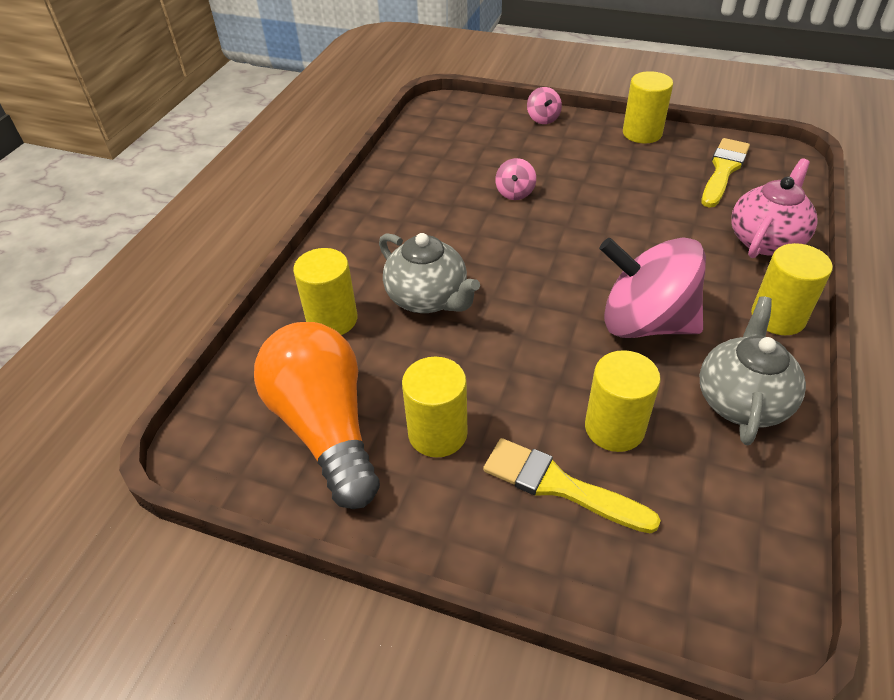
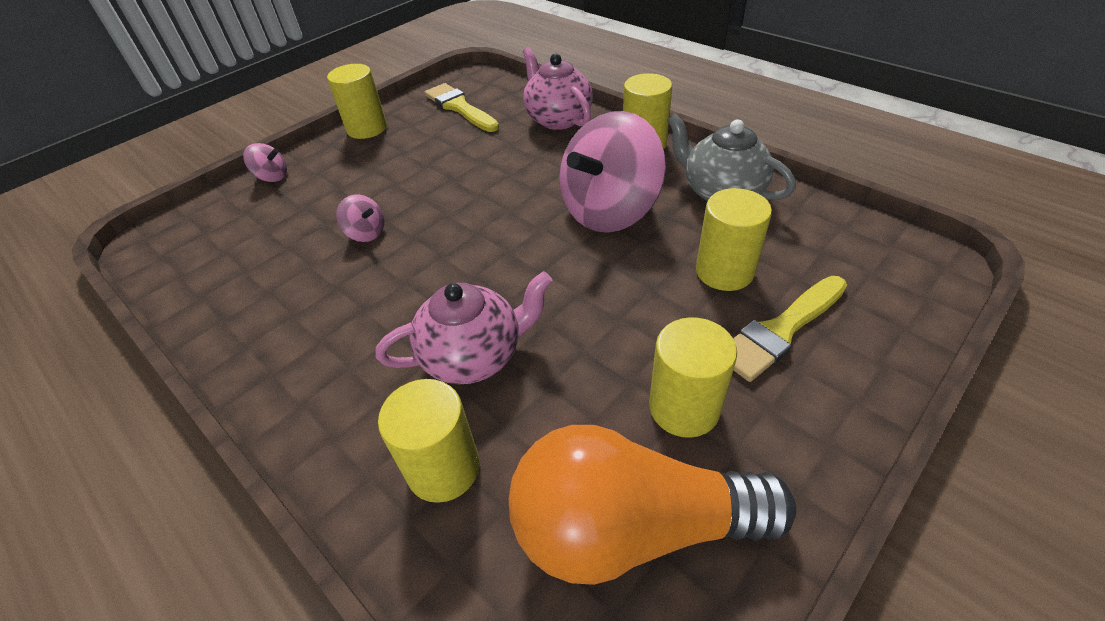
camera: 65 degrees left, 0 degrees up
grey teapot [379,233,480,313] -> pink teapot [376,271,552,384]

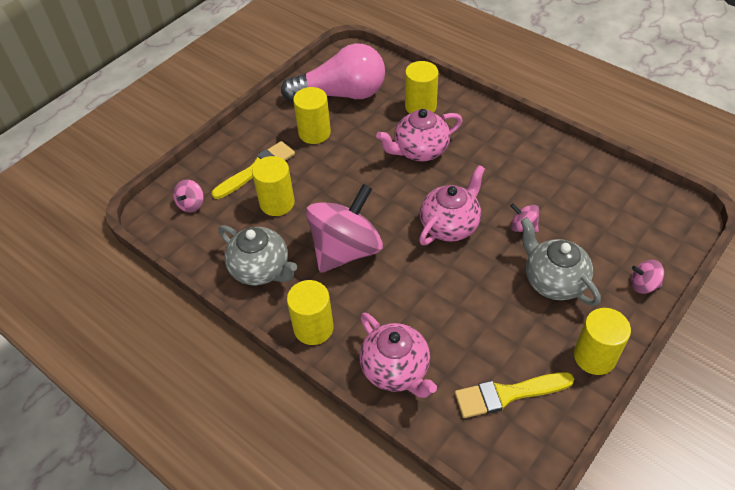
camera: 175 degrees right, 5 degrees up
yellow brush [425,83,499,132] -> yellow brush turned 120 degrees clockwise [455,372,574,418]
orange light bulb [508,425,796,585] -> pink light bulb [281,43,385,102]
none -> pink spinning top [173,179,204,212]
none -> pink teapot [419,165,485,245]
none -> grey teapot [521,217,601,306]

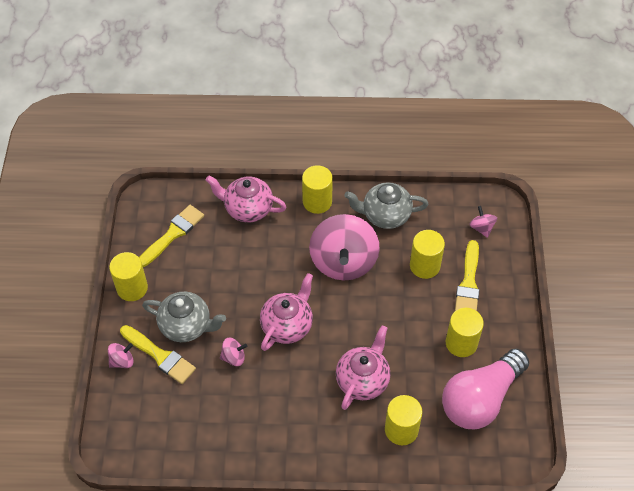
camera: 140 degrees right, 5 degrees up
pink teapot [419,165,485,245] -> pink teapot turned 150 degrees counterclockwise [260,273,313,351]
none -> yellow brush [120,325,196,384]

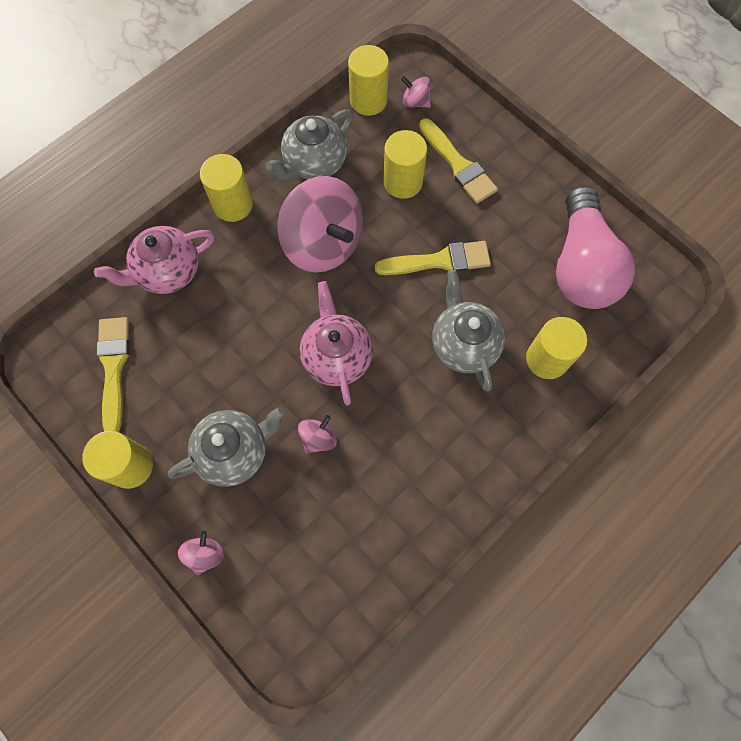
camera: 45 degrees left, 15 degrees up
yellow brush [120,325,196,384] -> yellow brush moved to [375,241,491,275]
pink teapot [336,326,391,410] -> grey teapot [432,270,505,391]
yellow cylinder [446,308,484,357] -> yellow cylinder moved to [348,45,389,116]

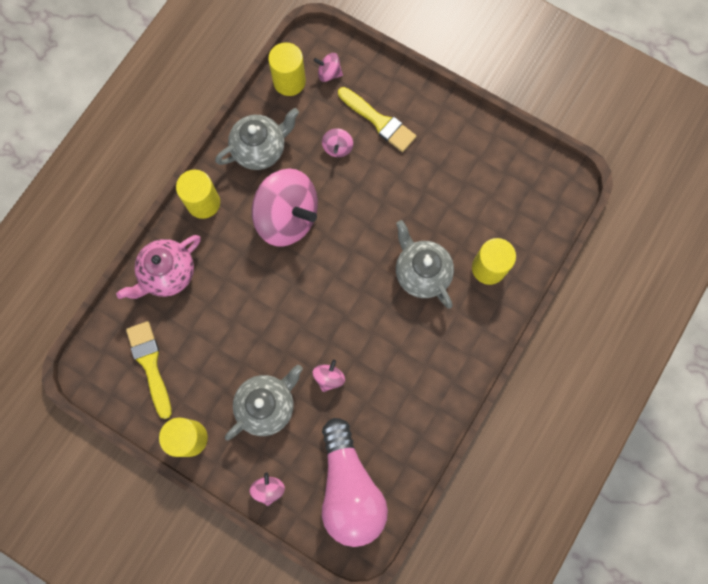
camera: 15 degrees left, 5 degrees up
grey teapot [266,109,353,180] -> grey teapot turned 150 degrees counterclockwise [215,108,299,170]
pink teapot [300,281,373,406] -> none
yellow brush [375,241,491,275] -> none
yellow cylinder [384,130,427,199] -> pink spinning top [322,128,353,157]
pink light bulb [556,185,635,309] -> pink light bulb moved to [322,418,388,547]

